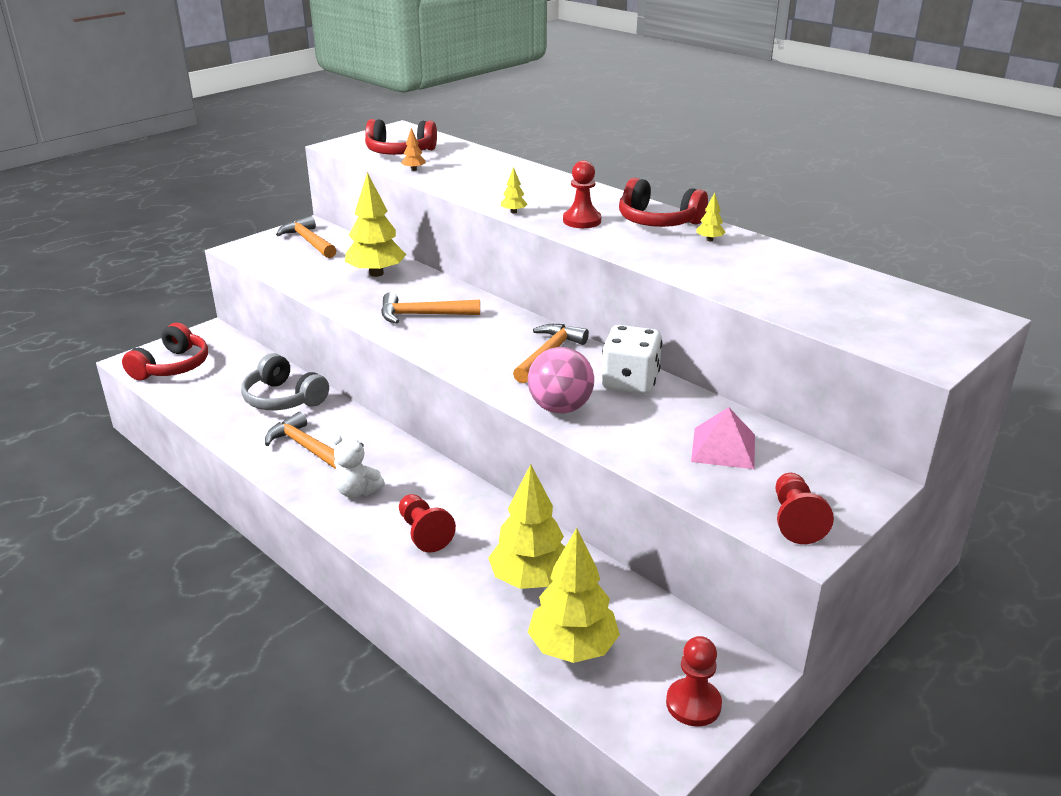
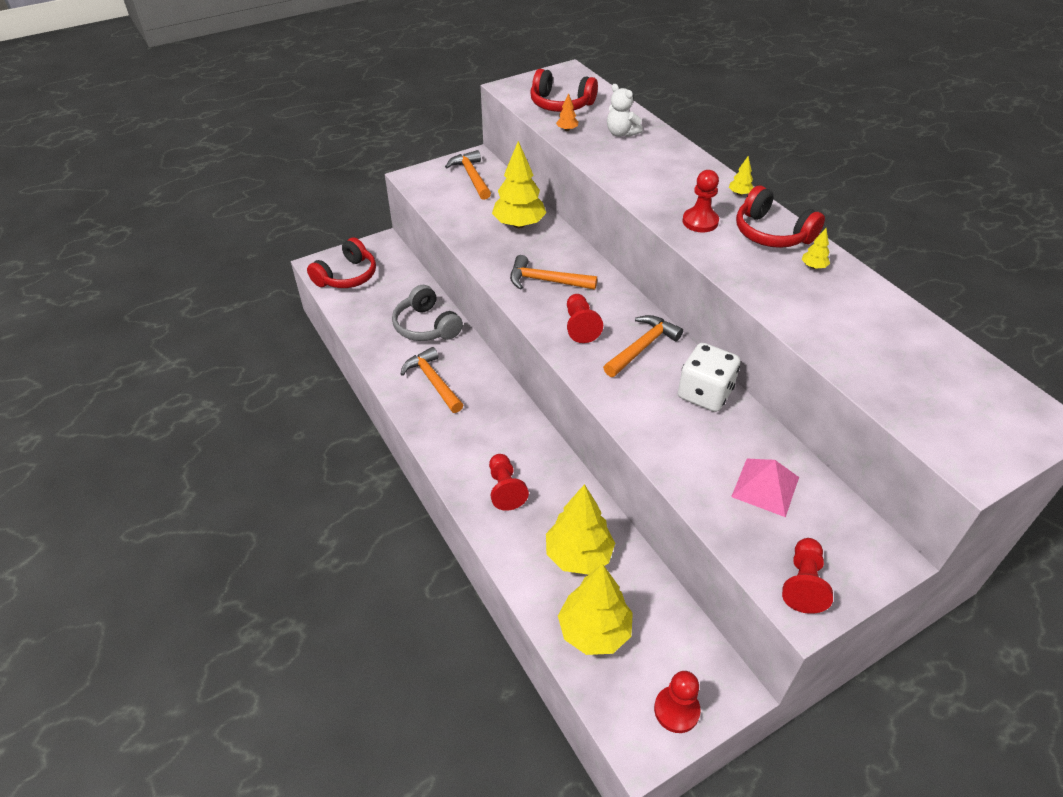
camera: 15 degrees right, 15 degrees up
white teddy bear [332,434,385,498] -> white teddy bear moved to [607,84,643,137]
yellow tree [500,167,528,214] -> yellow tree moved to [729,156,754,196]
pink ball [528,347,594,413] -> none
none -> red pawn [567,294,603,343]

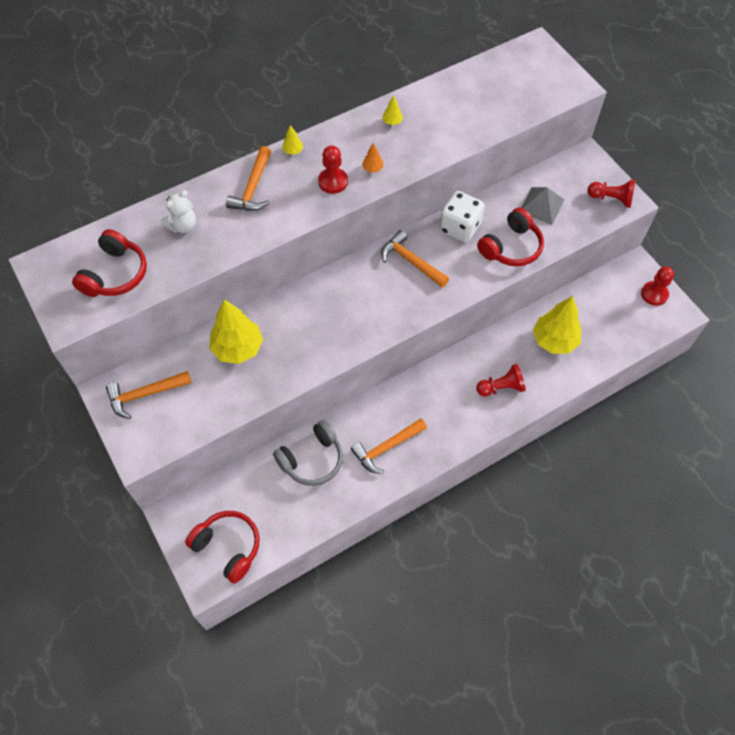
camera: 90 degrees left, 15 degrees up
orange hammer [510,255,597,290] -> orange hammer moved to [226,146,271,211]
orange tree [556,93,578,131] -> orange tree moved to [362,144,383,173]
yellow tree [558,564,633,655] -> none
red pawn [567,294,603,343] -> none
pink pyramid [731,459,799,517] -> grey pyramid [521,187,564,225]
red headphones [736,186,825,248] -> red headphones moved to [477,208,544,266]

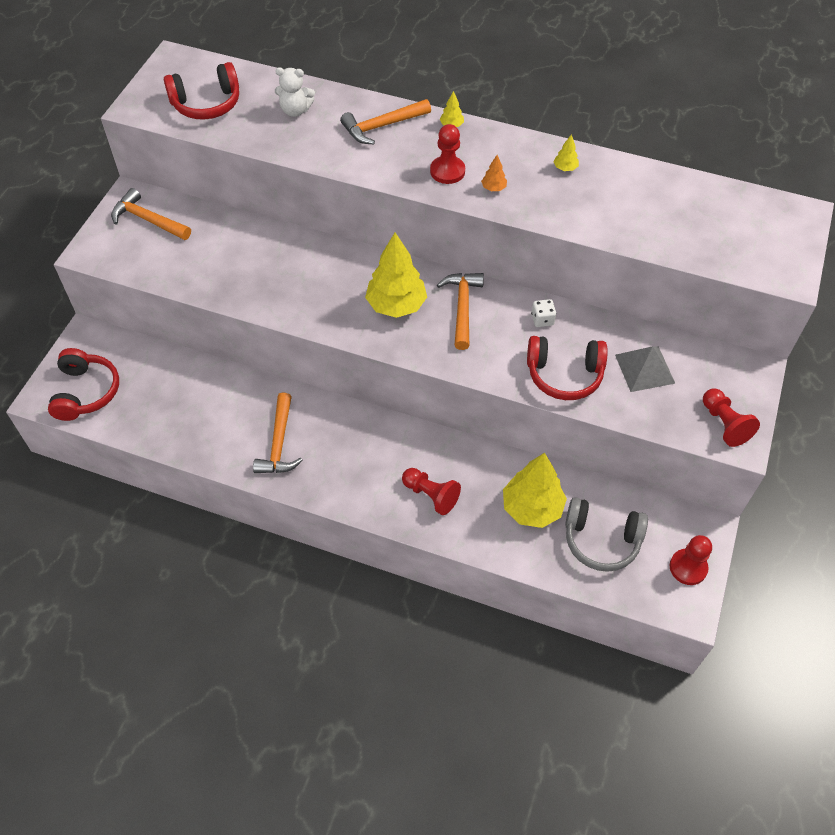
camera: 50 degrees right, 5 degrees down
yellow tree [209,299,263,364] -> yellow tree moved to [365,232,427,318]
grey headphones [273,420,343,486] -> grey headphones moved to [565,497,648,572]
orange hammer [351,418,427,474] -> orange hammer turned 105 degrees counterclockwise [253,393,303,473]
white dice [439,191,485,243] -> white dice [531,299,556,327], size x0.48

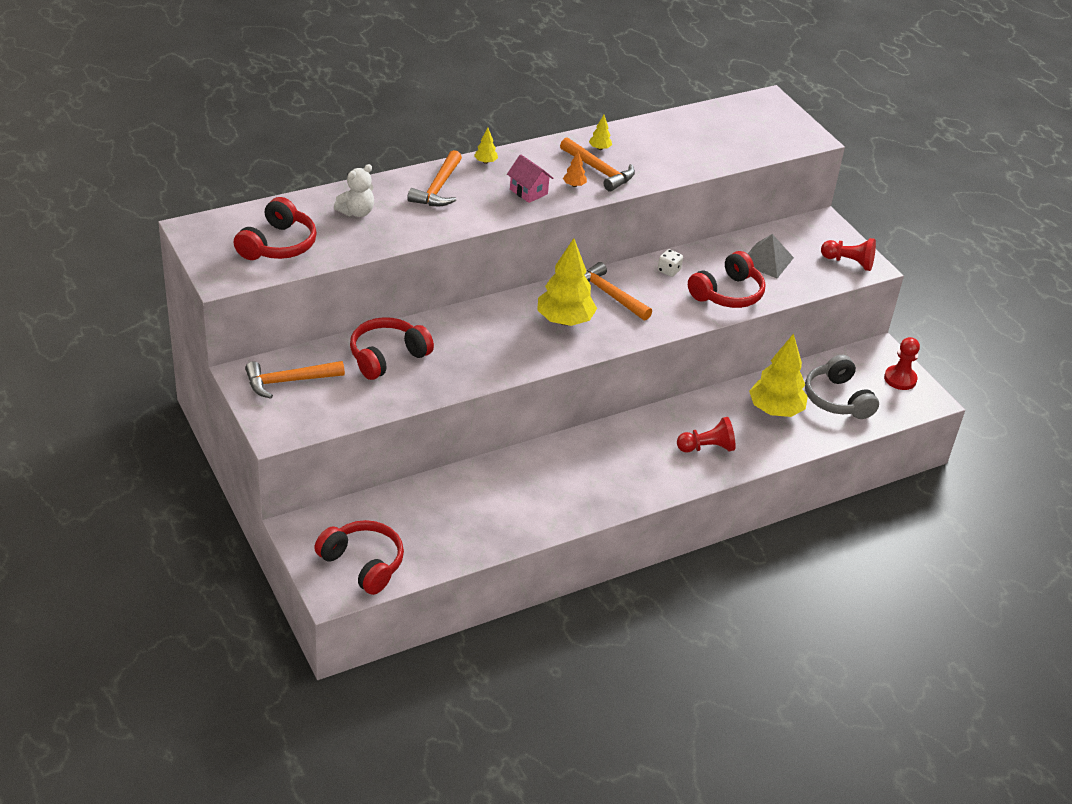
camera: 50 degrees left, 15 degrees down
orange hammer [253,393,303,473] -> orange hammer moved to [560,137,635,192]
red pawn [430,124,465,184] -> pink house [507,155,553,203]
grey headphones [565,497,648,572] -> grey headphones turned 105 degrees clockwise [805,355,879,419]
none -> red headphones [350,317,434,380]

